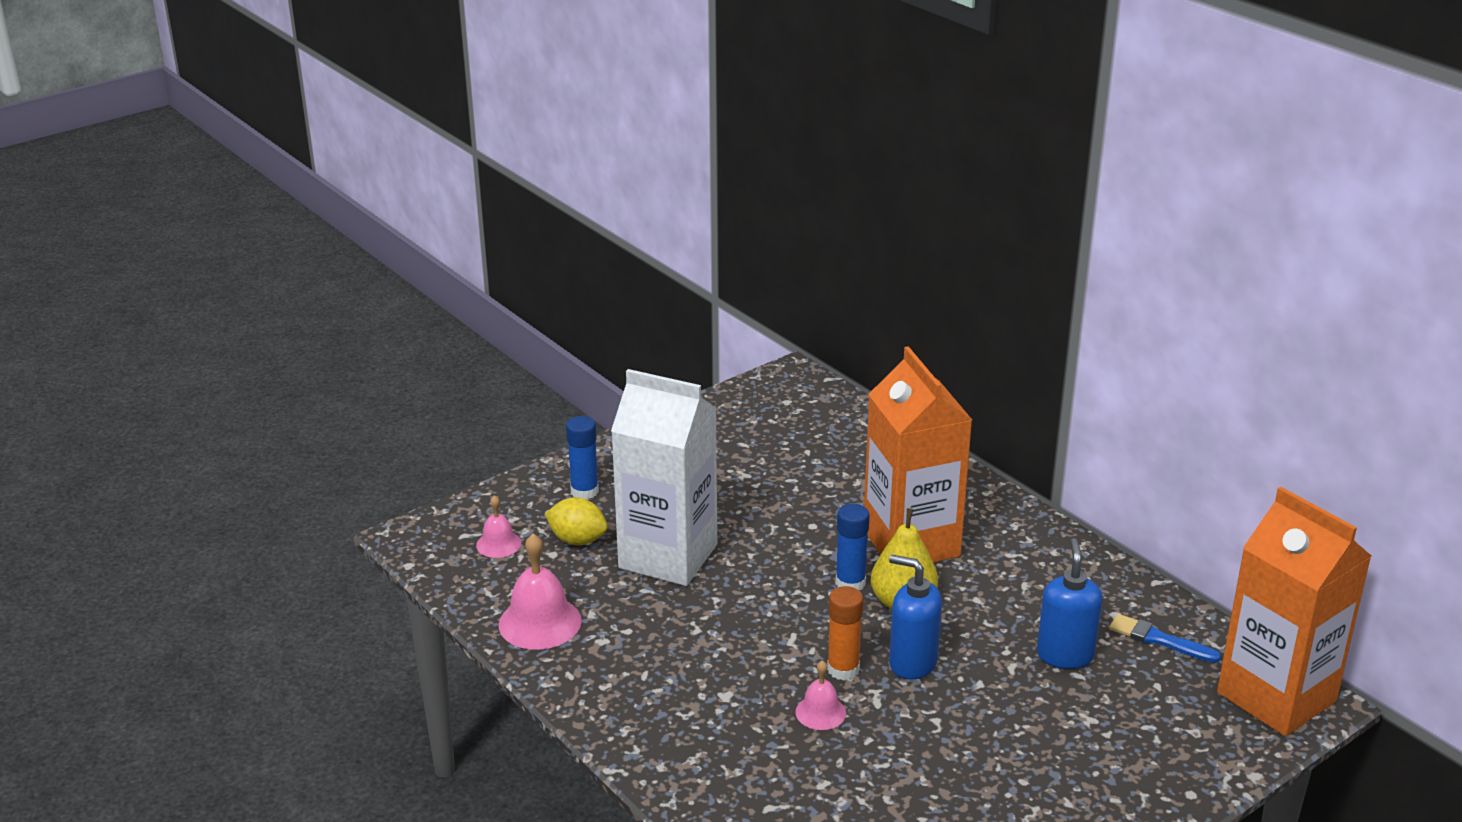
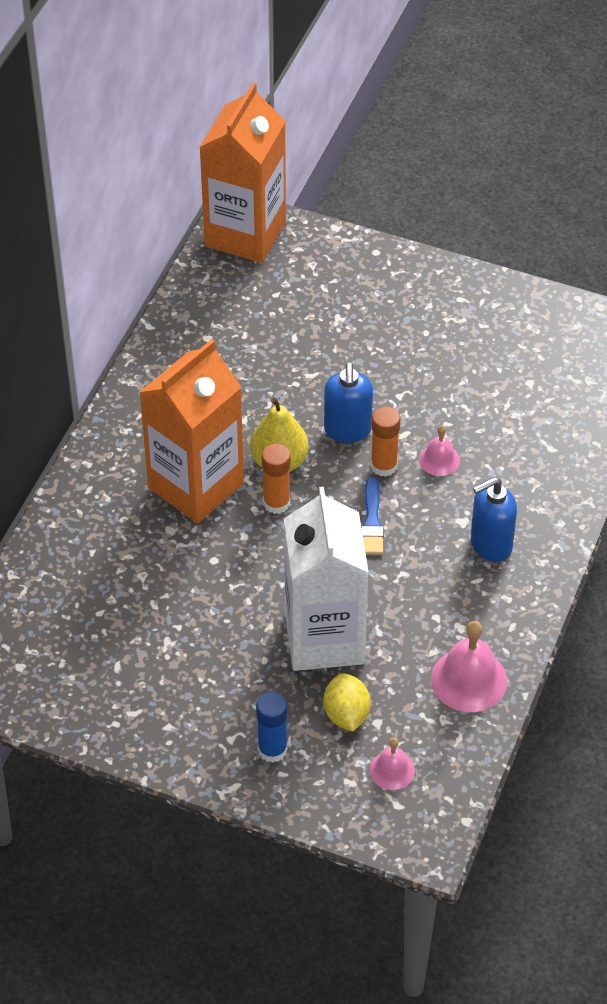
camera: 120 degrees left, 20 degrees up
blue glue stick [836,503,870,591] -> orange glue stick [262,444,291,514]
blue soap dispenser [1037,538,1102,669] -> blue soap dispenser moved to [470,477,517,562]
blue brush [1109,614,1221,663] -> blue brush moved to [361,477,384,555]

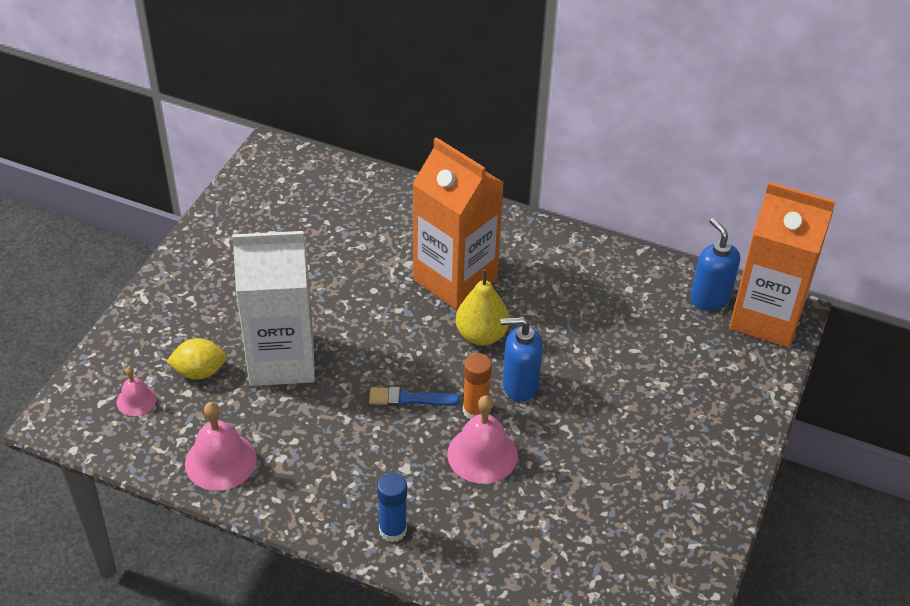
camera: 90 degrees right, 5 degrees down
blue glue stick [256,692,288,763] -> blue glue stick moved to [377,472,407,542]
orange glue stick [262,444,291,514] -> none
pink bell [419,425,460,476] -> pink bell [447,395,518,484], size x1.74
blue soap dispenser [470,477,517,562] -> blue soap dispenser moved to [690,218,740,311]

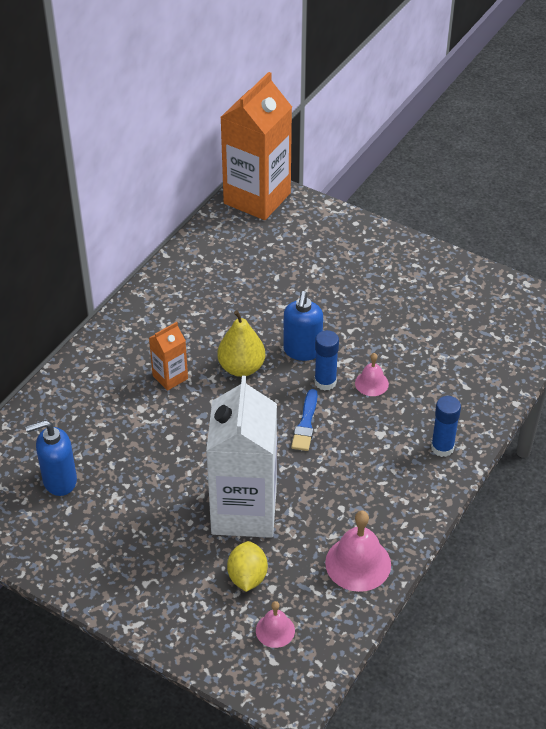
camera: 80 degrees left, 0 degrees up
orange carton [413,137,504,310] -> orange carton [149,322,188,391], size x0.46
pink bell [447,395,518,484] -> pink bell [355,353,389,396], size x0.57
orange glue stick [463,353,492,419] -> blue glue stick [314,330,339,390]
blue soap dispenser [690,218,740,311] -> blue soap dispenser moved to [25,420,77,496]

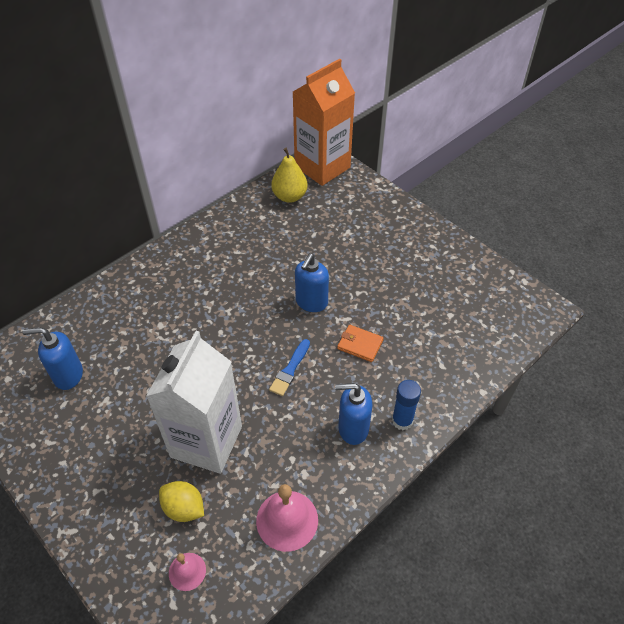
camera: 15 degrees right, 5 degrees up
orange carton [149,322,188,391] -> none
yellow pear [217,310,266,377] -> yellow pear moved to [271,148,308,203]
yellow lemon [227,541,268,592] -> yellow lemon turned 75 degrees counterclockwise [159,481,204,522]
blue glue stick [314,330,339,390] -> none
pink bell [355,353,389,396] -> orange wallet [337,325,383,362]
none -> blue soap dispenser [335,383,373,445]

